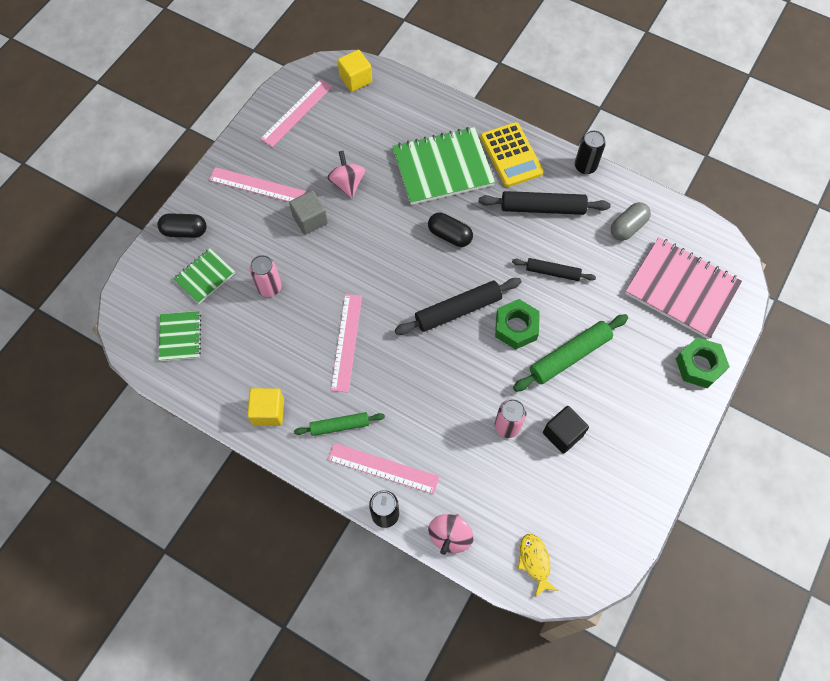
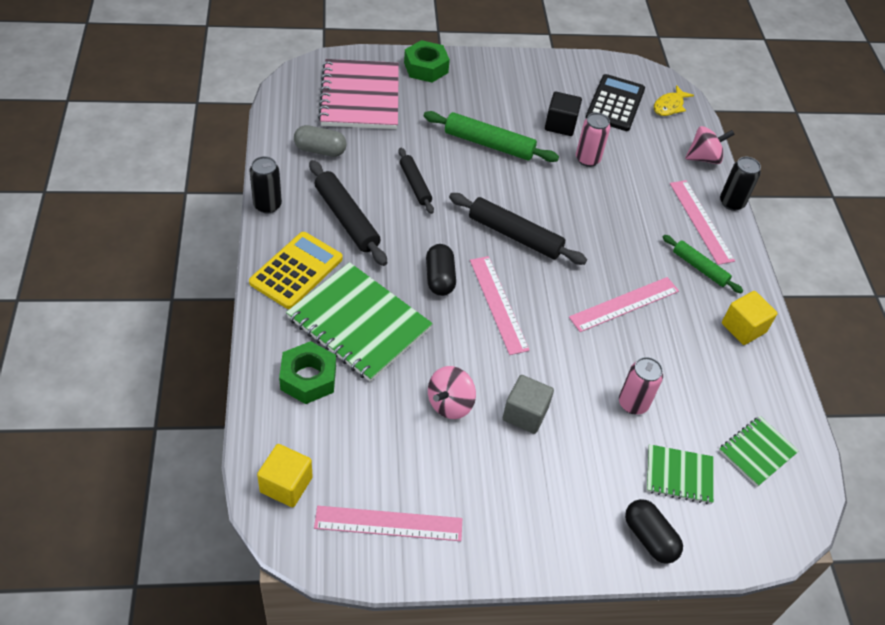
camera: 130 degrees left, 15 degrees down
pink ruler [209,167,305,202] -> pink ruler moved to [470,256,530,355]
green nut [495,299,540,350] -> green nut moved to [279,341,336,404]
none -> black calculator [586,74,645,131]

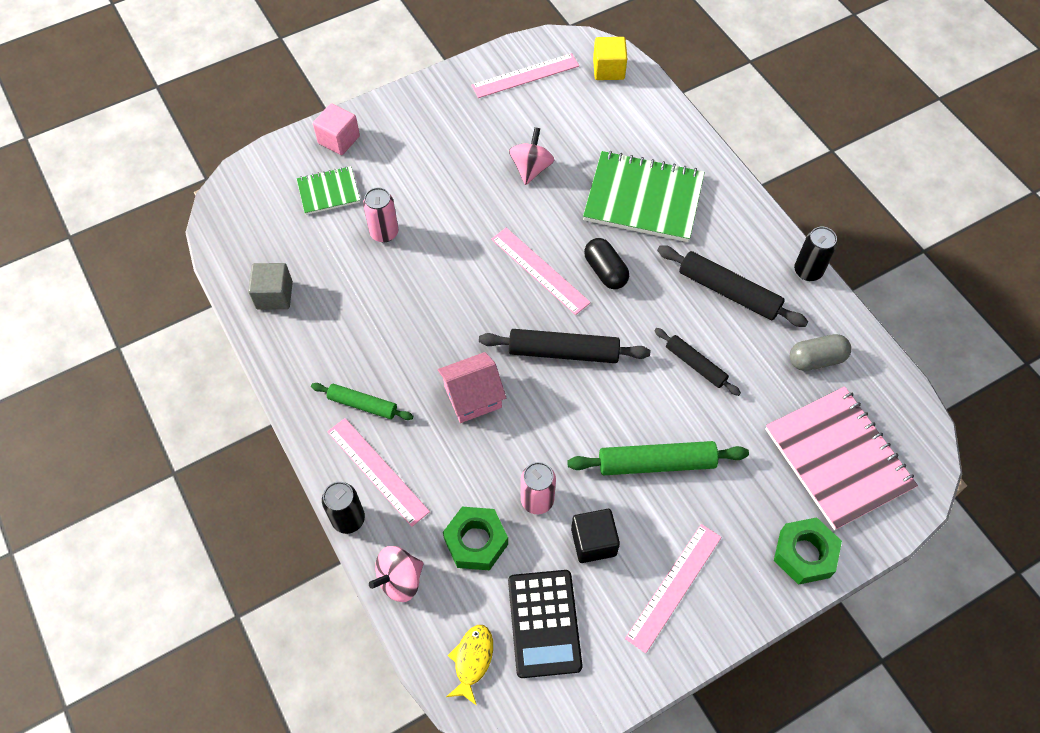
camera: 160 degrees right, 10 degrees up
yellow calculator [249,232,343,309] -> none
green nut [279,341,336,404] -> green nut moved to [443,507,508,570]
grey cube [503,375,554,434] -> grey cube moved to [248,263,293,310]
pink ruler [569,277,679,332] -> pink ruler moved to [625,524,722,653]
black capsule [625,499,683,564] -> pink cube [313,103,360,155]
green notebook [719,416,799,487] -> none
yellow cube [722,291,777,345] -> none
none -> pink house [438,352,506,423]

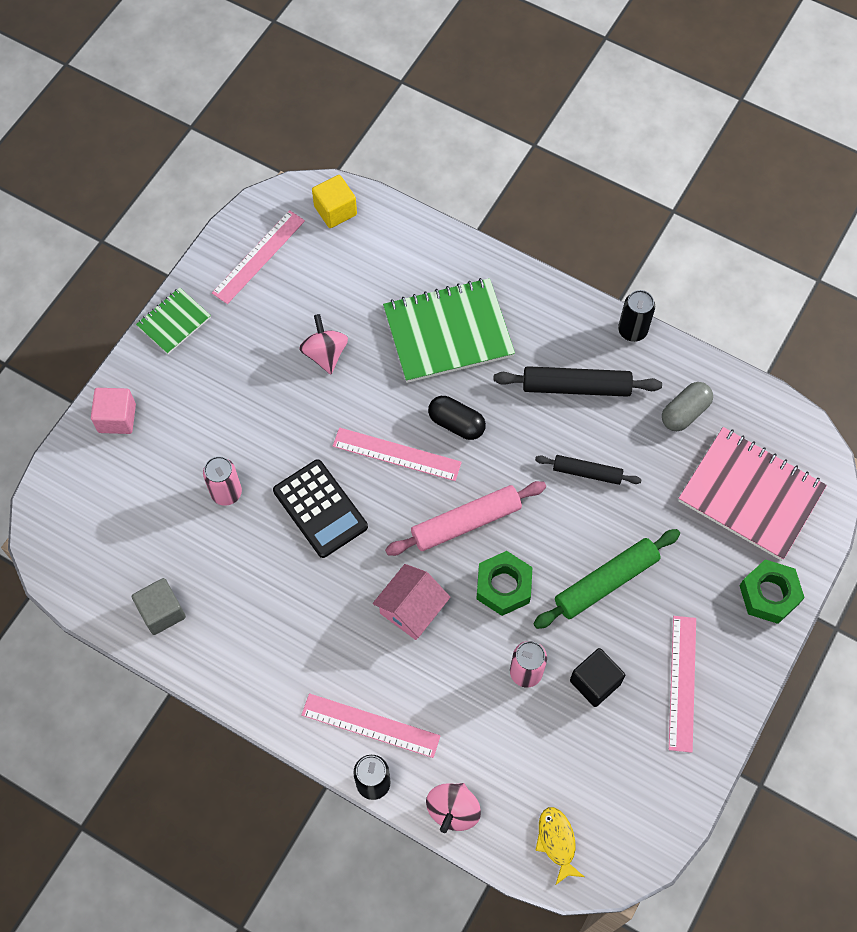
camera: 30 degrees left, 5 degrees up
green notebook [297,166,360,215] -> green notebook moved to [136,287,211,354]
green rolling pin [311,383,413,420] -> none
green nut [443,507,508,570] -> green nut moved to [476,551,533,616]
black rolling pin [479,329,650,363] -> pink rolling pin [385,481,546,556]
black calculator [508,570,582,678] -> black calculator moved to [273,459,368,558]

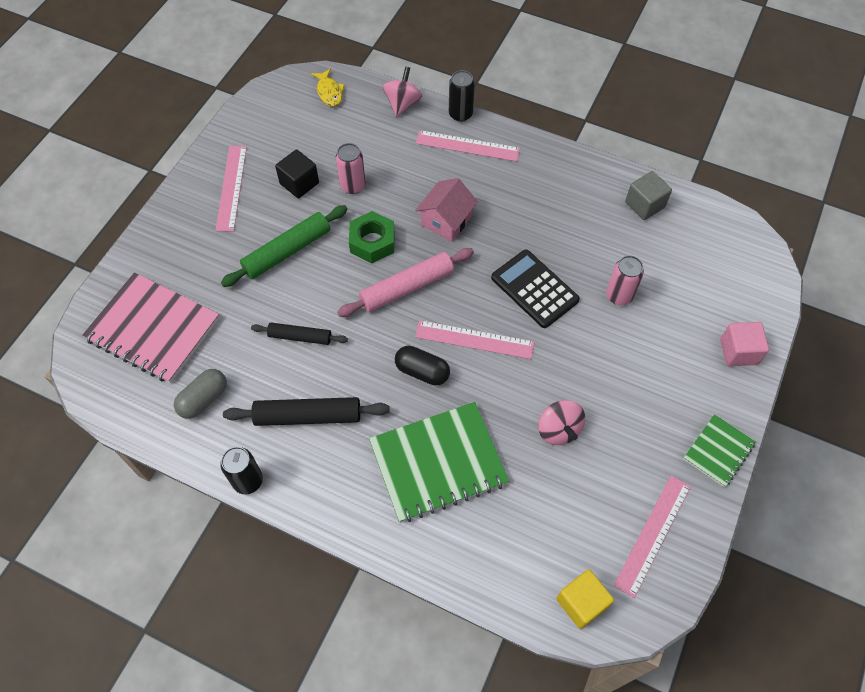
camera: 175 degrees right, 5 degrees down
green nut [739,559,805,624] -> none

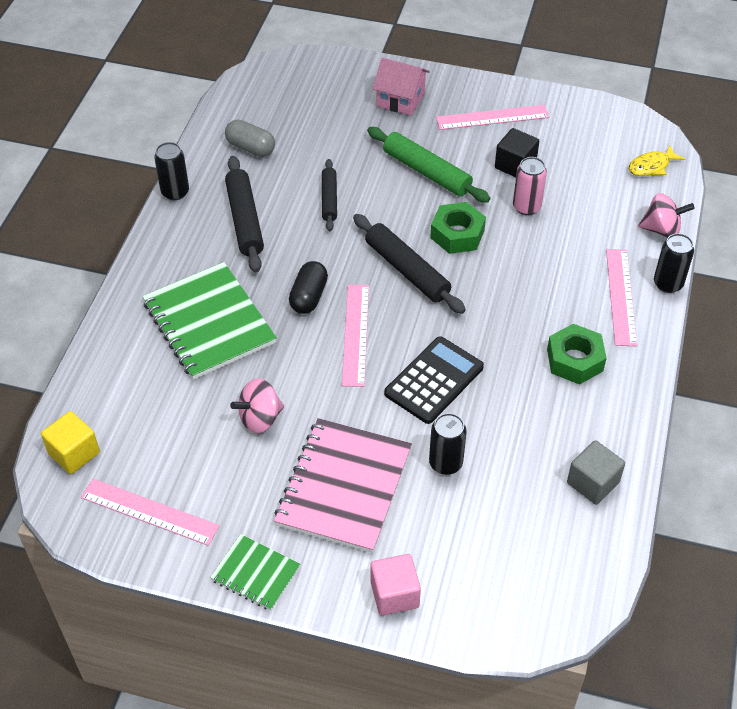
camera: 80 degrees right, 10 degrees down
pink notebook [82,272,220,383] -> pink notebook moved to [274,418,412,553]
pink rolling pin [337,248,474,317] -> black rolling pin [353,214,466,314]
pink house [415,178,478,242] -> pink house moved to [373,58,430,116]
pink can [606,255,644,305] -> black can [429,413,467,475]
none -> green nut [547,324,607,385]

